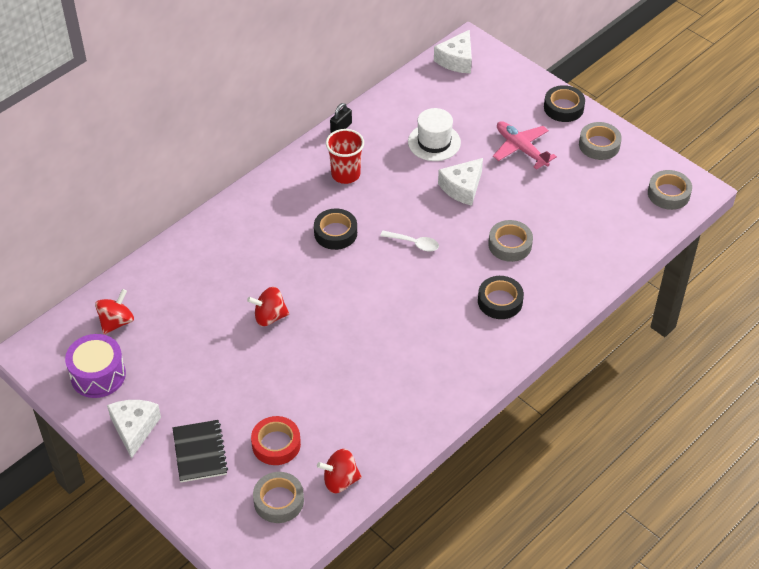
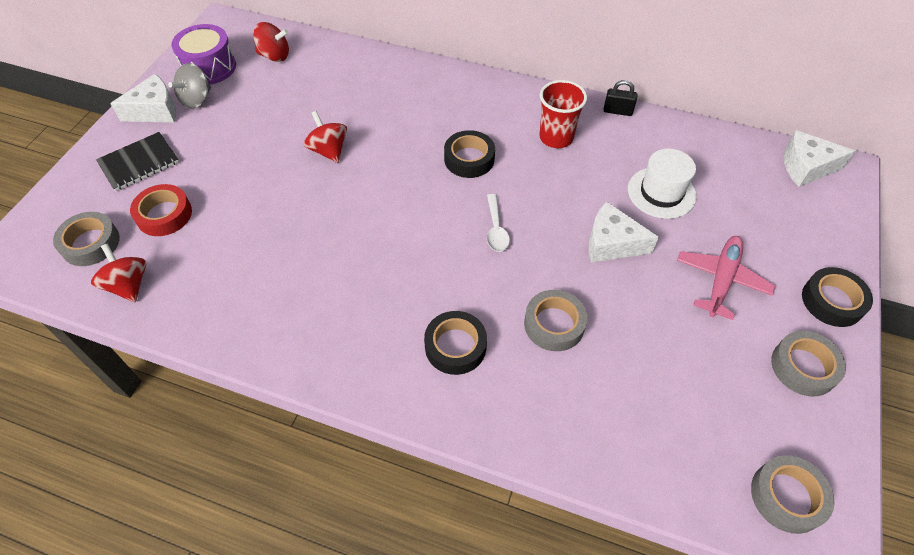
camera: 65 degrees right, 5 degrees up
none -> grey spinning top [168,63,211,109]

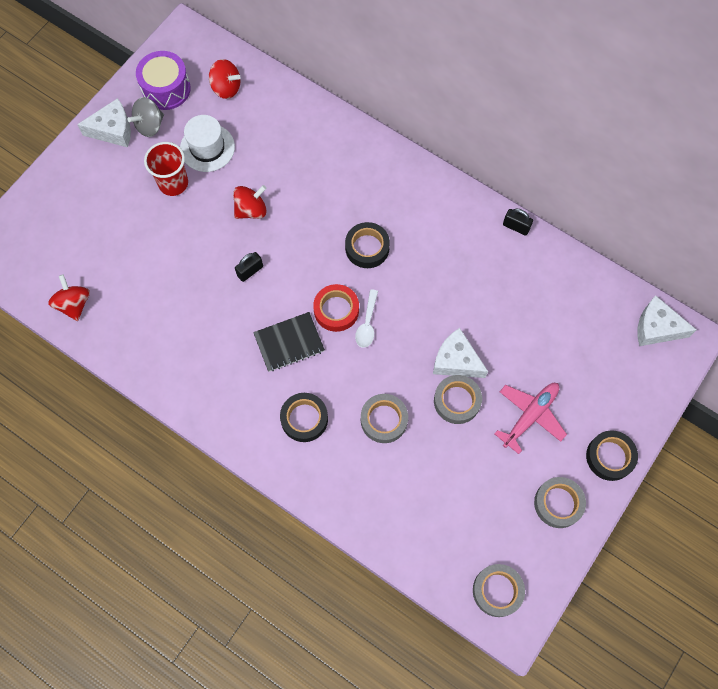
camera: 15 degrees right, 15 degrees up
grey tape [53,212,120,266] -> grey tape moved to [434,375,482,424]
black notebook [96,132,179,191] -> black notebook moved to [253,312,325,372]
red tape [130,184,192,236] -> red tape moved to [313,284,359,332]
red spinning top [304,111,347,163] -> red spinning top turned 75 degrees clockwise [233,185,267,219]
red cup [539,80,587,148] -> red cup moved to [144,142,188,196]
white hat [628,149,697,219] -> white hat moved to [180,115,235,172]
none -> black padlock [235,252,263,282]

